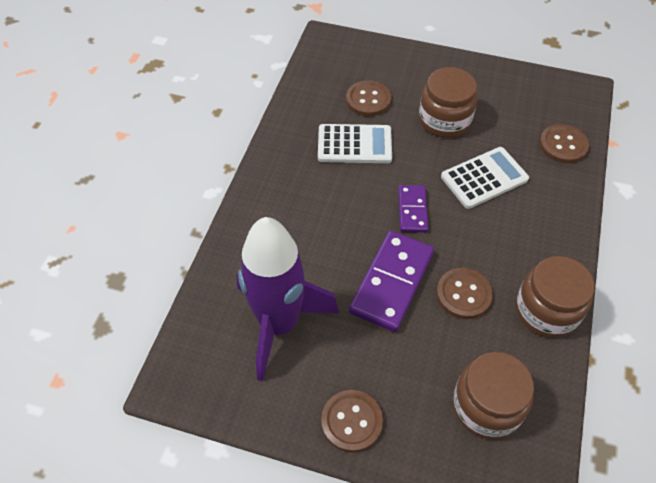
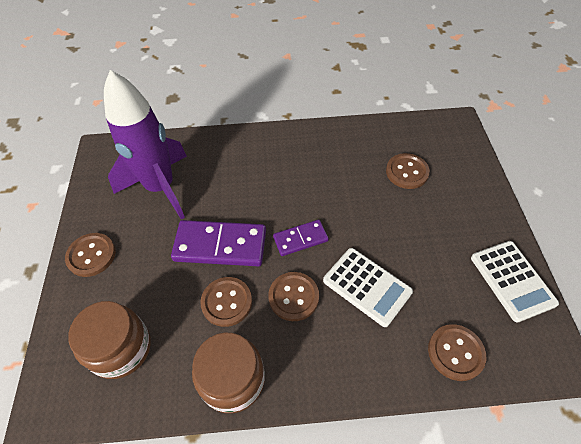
camera: 70 degrees right, 0 degrees up
white calculator [318,124,392,163] -> white calculator moved to [471,241,559,323]
brown jar [419,67,478,137] -> none
none -> brown button [268,272,319,321]

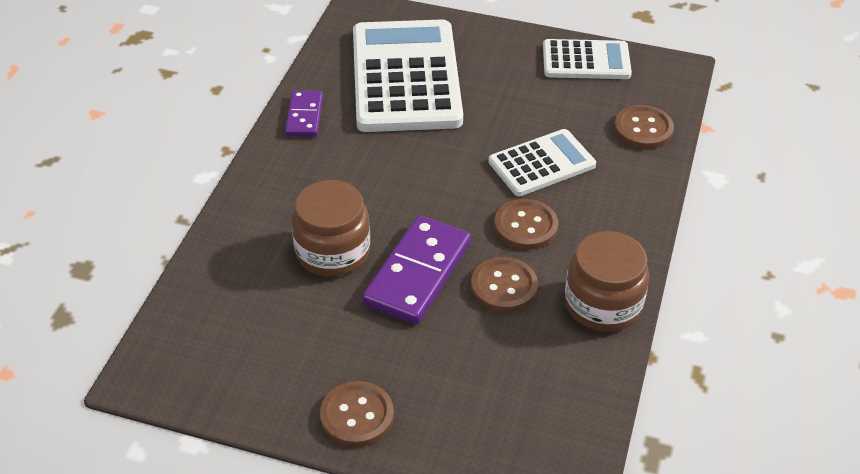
camera: 70 degrees left, 10 degrees down
brown jar [68,301,151,379] -> brown jar moved to [292,180,370,276]
purple rocket [104,70,187,220] -> none
purple domino [273,220,329,256] -> purple domino moved to [285,90,323,137]
brown button [386,153,430,189] -> white calculator [353,19,463,132]

